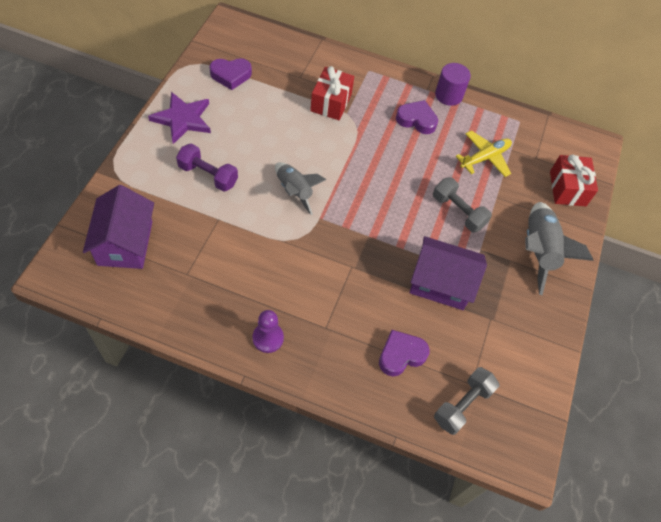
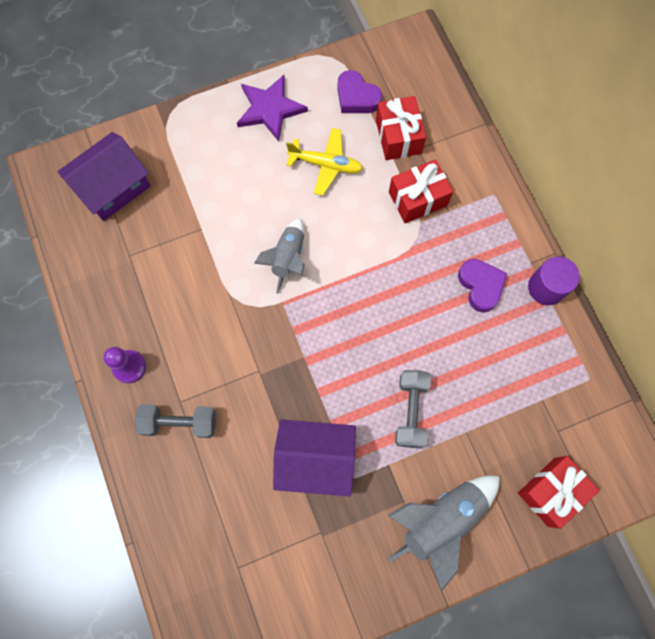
camera: 55 degrees right, 15 degrees up
purple dumbbell [176,144,238,192] -> none
purple heart [379,330,430,377] -> none
purple house [410,236,487,310] -> purple house turned 60 degrees counterclockwise [273,419,356,497]
grey dumbbell [434,367,499,435] -> grey dumbbell moved to [135,404,216,438]
yellow plane [456,130,512,177] -> yellow plane moved to [286,128,363,196]
none -> red gift [376,96,426,160]

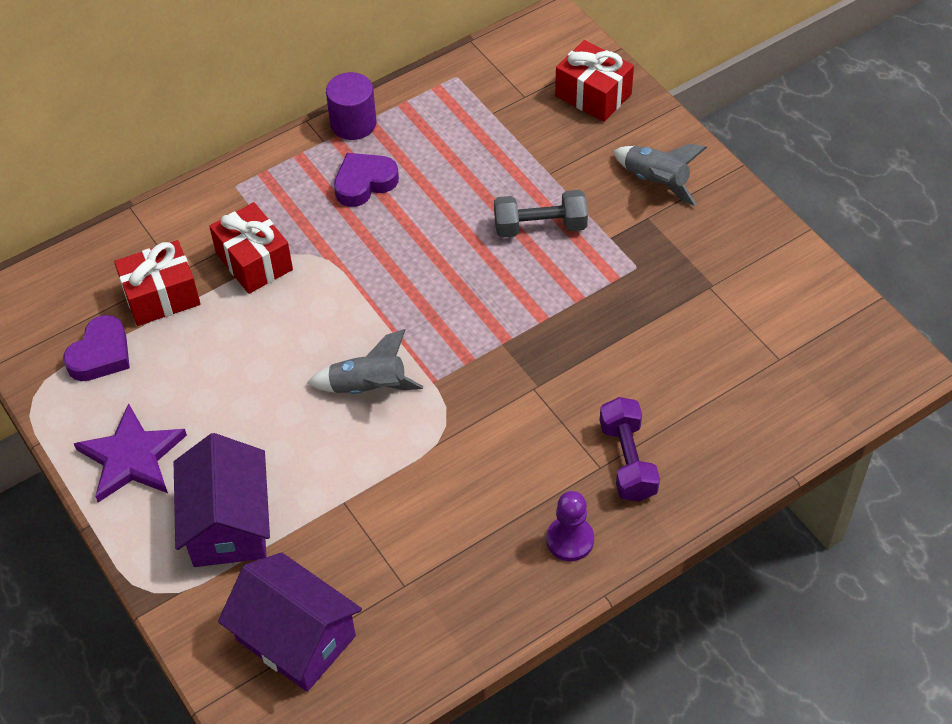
camera: 100 degrees left, 20 degrees down
grey dumbbell [135,404,216,438] -> purple dumbbell [599,397,660,502]
purple house [273,419,356,497] -> purple house moved to [174,433,270,567]
yellow plane [286,128,363,196] -> none
grey rocket [388,476,500,592] -> grey rocket [613,144,707,206], size x0.66

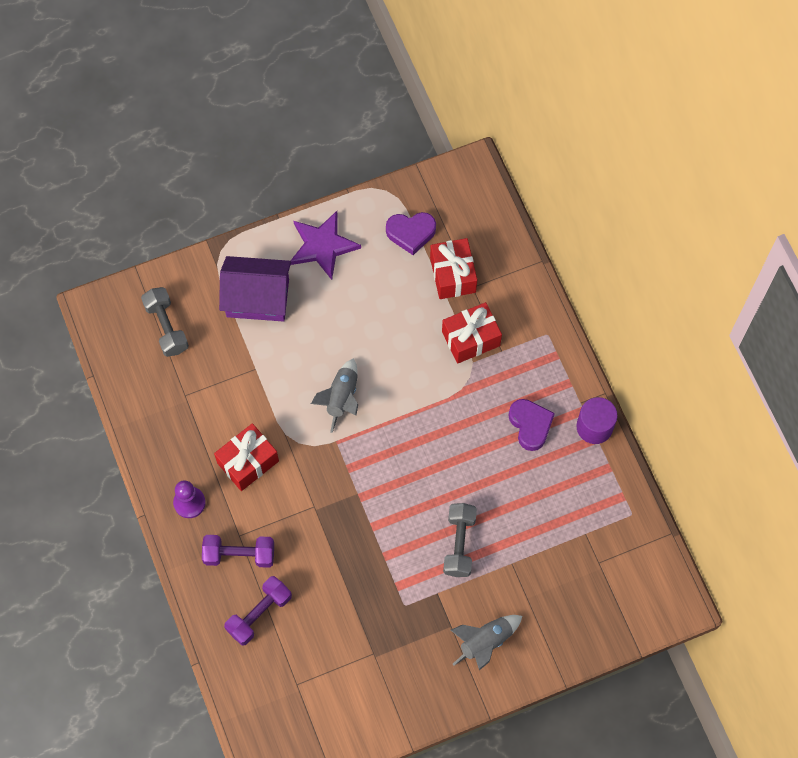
camera: 100 degrees right, 15 degrees up
purple heart [63,315,130,381] -> purple heart turned 45 degrees counterclockwise [386,212,436,255]
purple house [218,552,362,692] -> grey dumbbell [141,287,189,357]
red gift [555,40,634,122] -> red gift moved to [214,423,279,491]
none -> purple dumbbell [224,576,292,646]

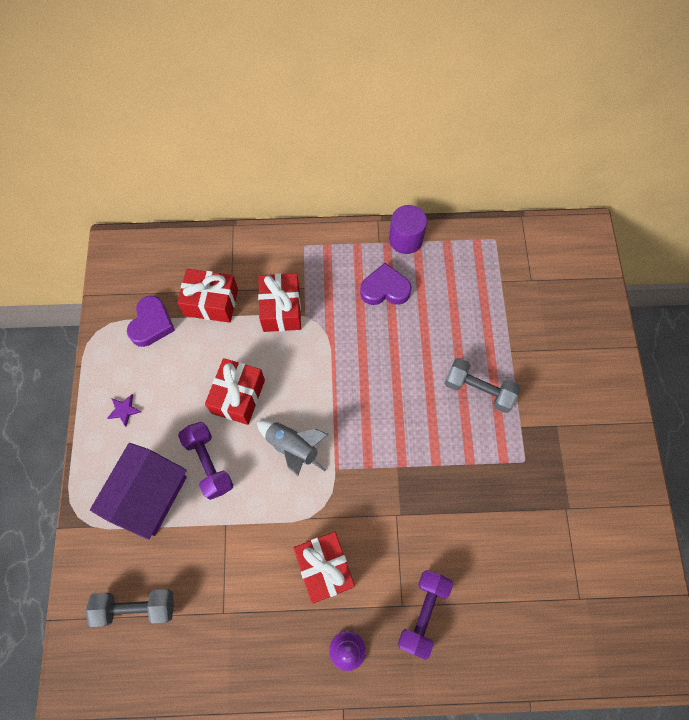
camera: 70 degrees left, 0 degrees up
purple dumbbell [224,576,292,646] -> purple dumbbell moved to [178,422,233,500]
purple star [291,211,361,280] -> purple star [107,394,141,427], size x0.43
grey rocket [451,615,522,670] -> none
none -> red gift [205,358,265,425]

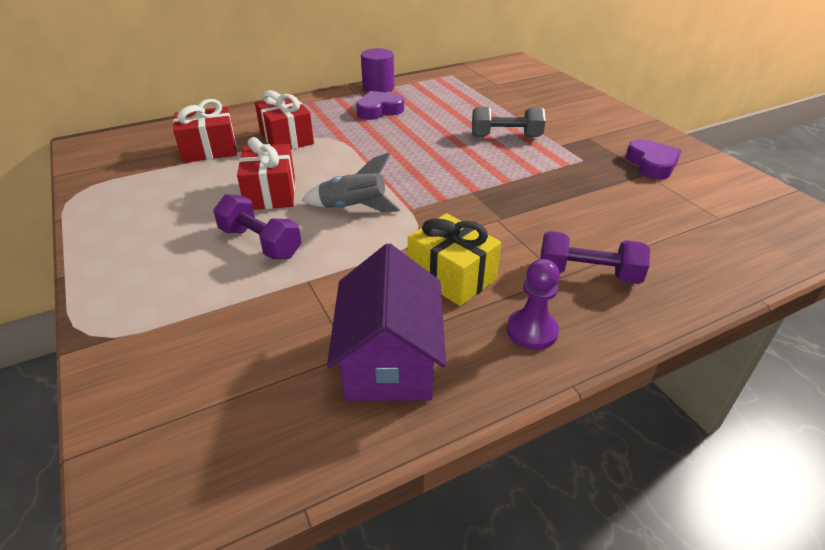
camera: 25 degrees left, 30 degrees down
grey dumbbell [86,589,174,627] -> none
purple house [90,443,187,540] -> purple house moved to [327,243,446,401]
purple star [107,394,141,427] -> none
purple heart [127,296,175,347] -> purple heart moved to [626,139,681,180]
red gift [293,532,355,603] -> yellow gift [408,213,501,306]
purple dumbbell [398,570,453,660] -> purple dumbbell turned 75 degrees counterclockwise [540,231,650,284]

